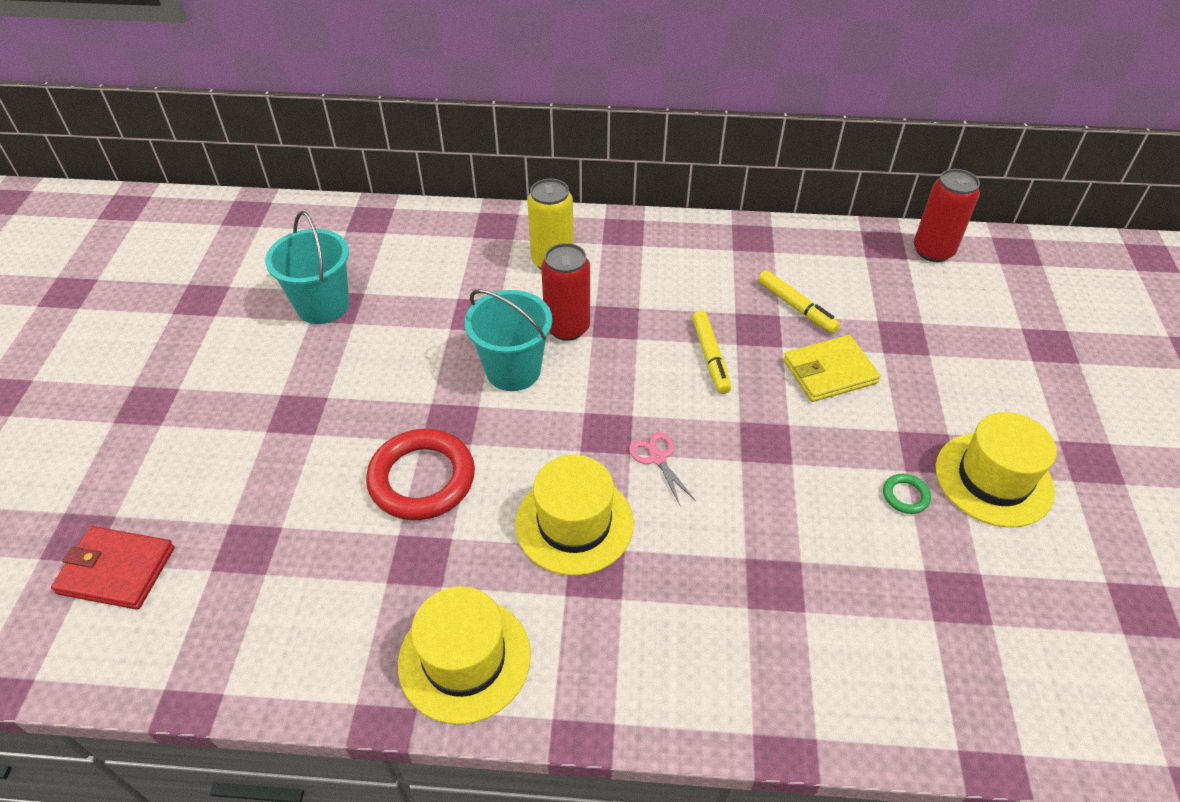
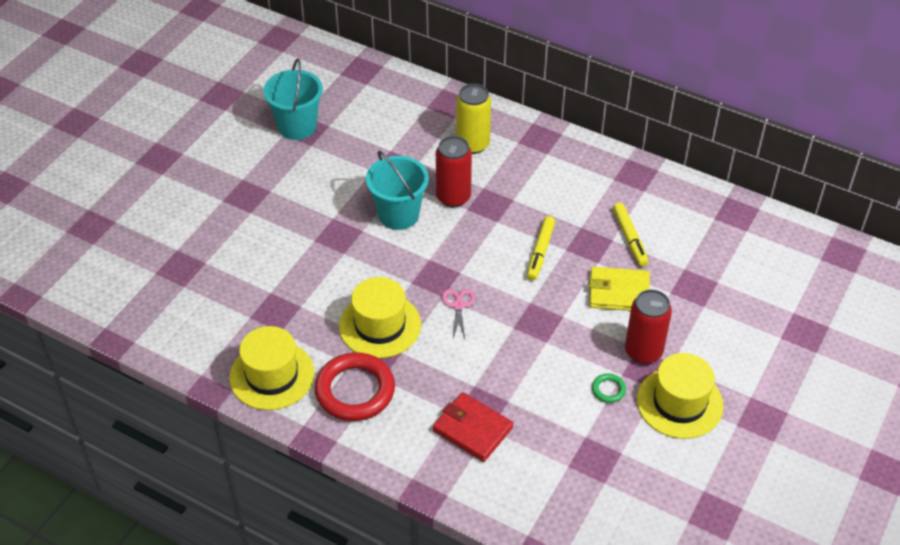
camera: 25 degrees right, 0 degrees up
red wallet [51,526,175,610] -> red wallet moved to [433,392,513,462]
red ring [366,429,475,520] -> red ring moved to [315,352,395,421]
red can [914,169,980,262] -> red can moved to [625,289,672,364]

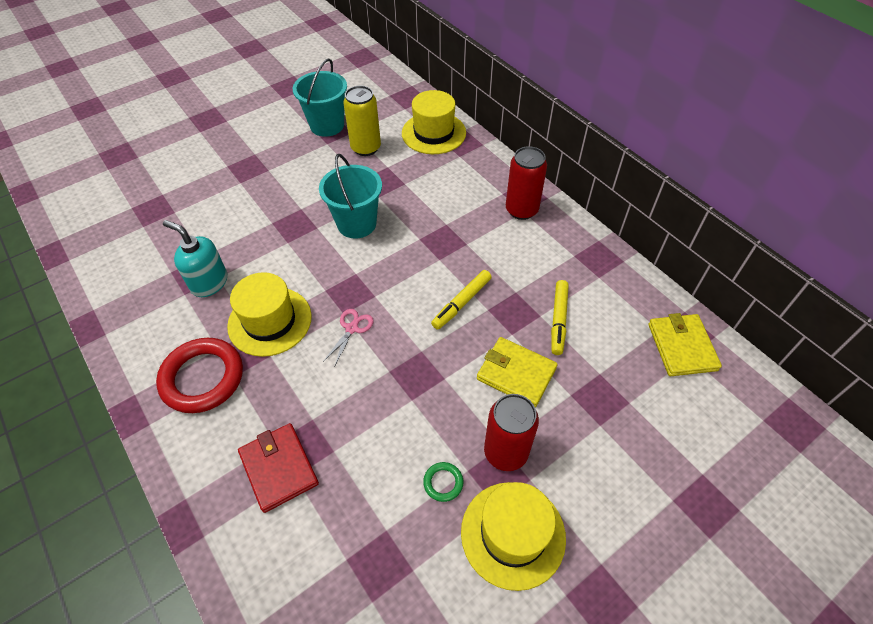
camera: 25 degrees right, 5 degrees up
yellow hat [230,326,314,410] -> yellow hat moved to [402,90,466,154]
red can [436,136,472,207] -> red can moved to [506,146,547,220]
yellow can [456,84,491,154] -> yellow can moved to [343,86,381,156]
none -> turquoise soap dispenser [163,220,227,297]
none -> yellow wallet [648,313,722,376]

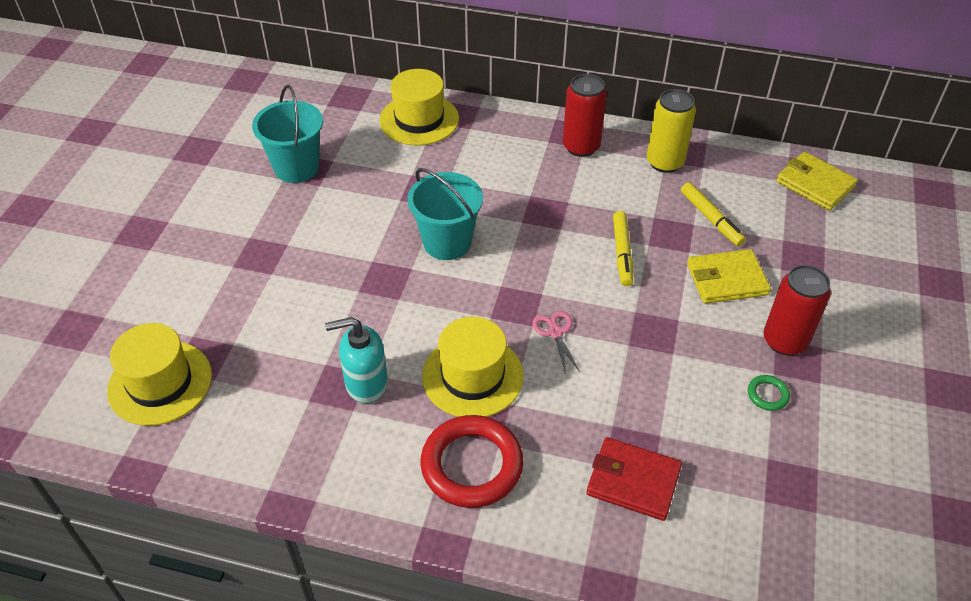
camera: 40 degrees left, 5 degrees down
yellow can [343,86,381,156] -> yellow can moved to [647,89,696,173]
yellow hat [461,482,566,591] -> yellow hat moved to [107,323,212,426]

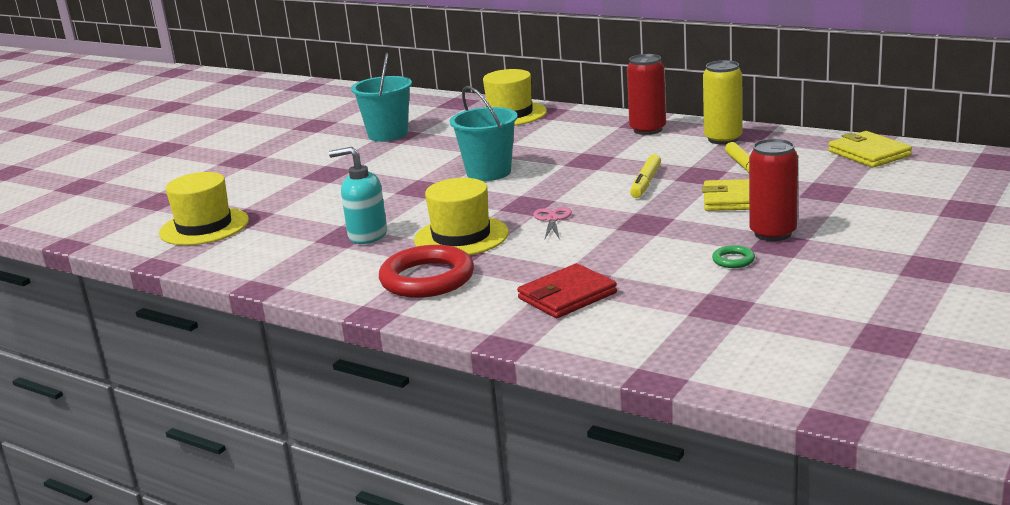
camera: 20 degrees right, 25 degrees down
red wallet [586,437,682,521] -> red wallet turned 75 degrees counterclockwise [517,263,617,318]

